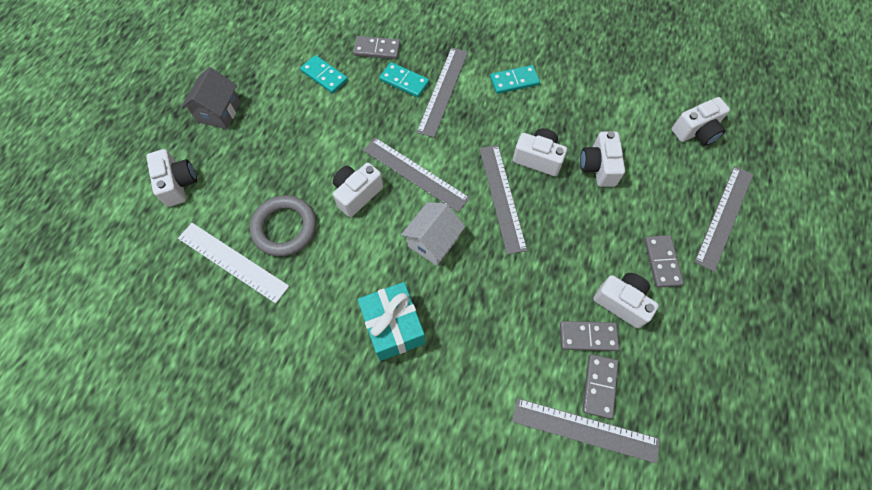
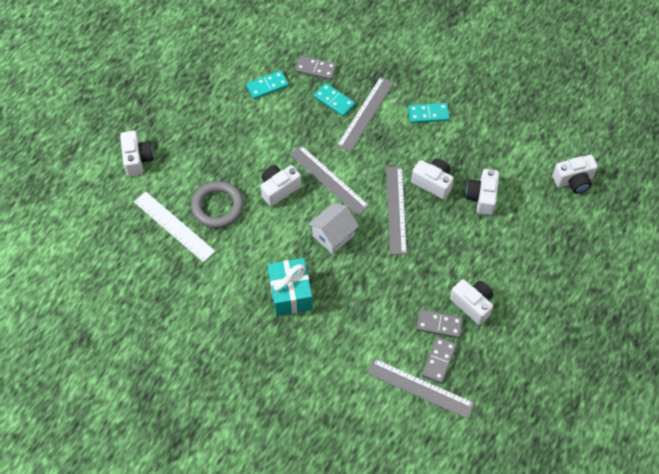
camera: 10 degrees right, 5 degrees down
grey house [181,67,241,129] -> none
turquoise domino [300,55,348,94] -> turquoise domino turned 75 degrees counterclockwise [246,70,289,99]
grey domino [644,235,684,288] -> none
grey ruler [694,166,753,272] -> none

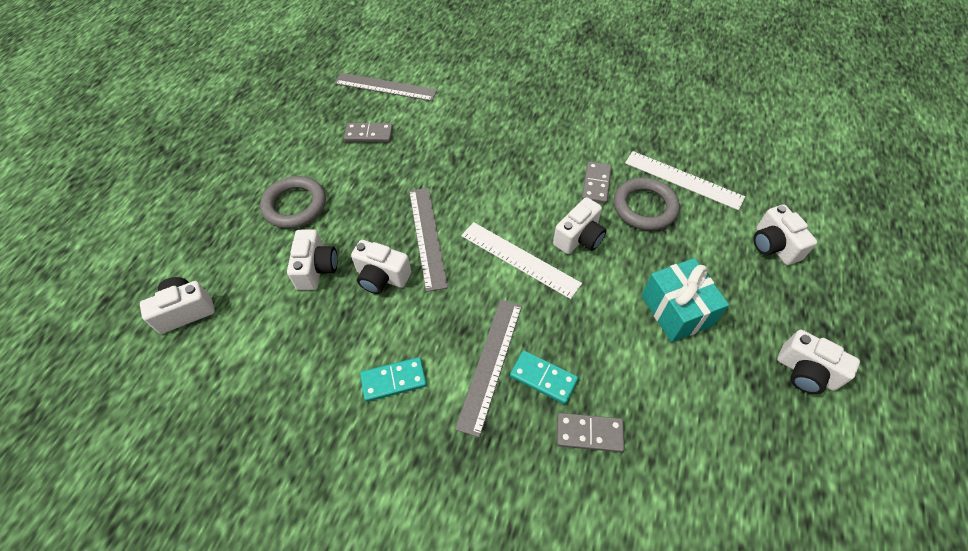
camera: 170 degrees right, 5 degrees down
turquoise domino [246,70,289,99] -> none
turquoise gift [268,258,313,316] -> turquoise gift moved to [641,258,729,342]
grey ruler [290,145,370,216] -> white ruler [461,222,582,299]
white house [308,203,359,254] -> none
grey domino [421,337,457,384] -> grey domino moved to [582,161,612,204]
white camera [450,279,493,325] -> white camera moved to [777,330,860,394]
none -> grey ring [260,176,326,229]

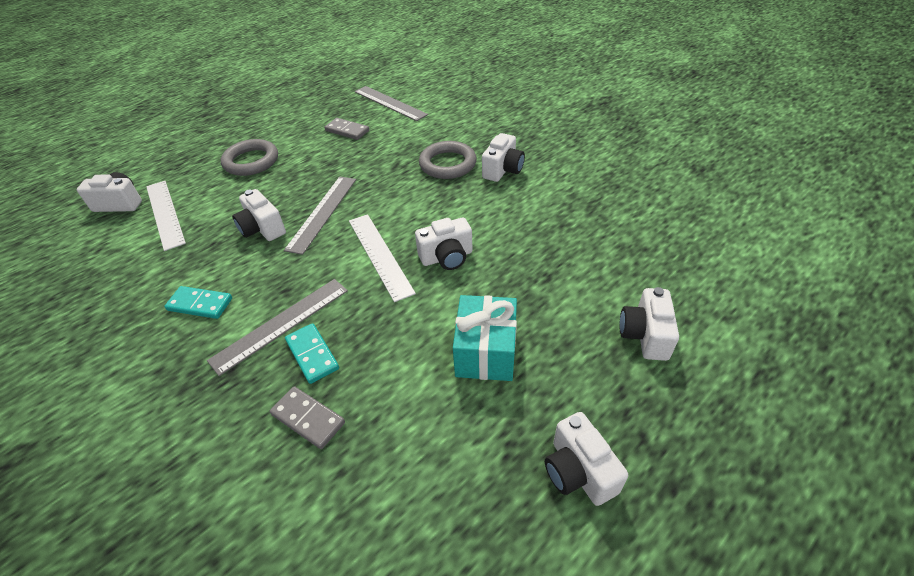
camera: 30 degrees right, 10 degrees down
white camera [287,229,338,290] -> white camera moved to [482,133,525,182]
grey domino [582,161,612,204] -> none
grey ring [614,177,680,230] -> grey ring moved to [419,141,477,179]
white ruler [625,151,745,210] -> white ruler moved to [146,181,186,251]

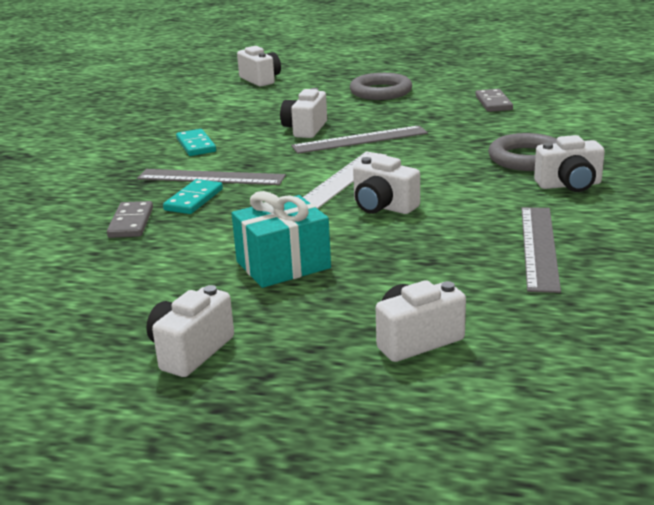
camera: 55 degrees right, 20 degrees down
white ruler [146,181,186,251] -> none
grey ruler [355,86,428,121] -> grey ruler moved to [521,207,561,293]

